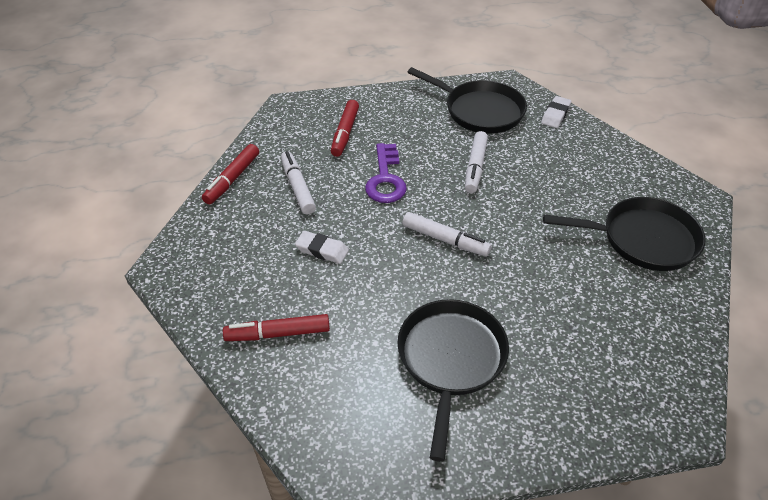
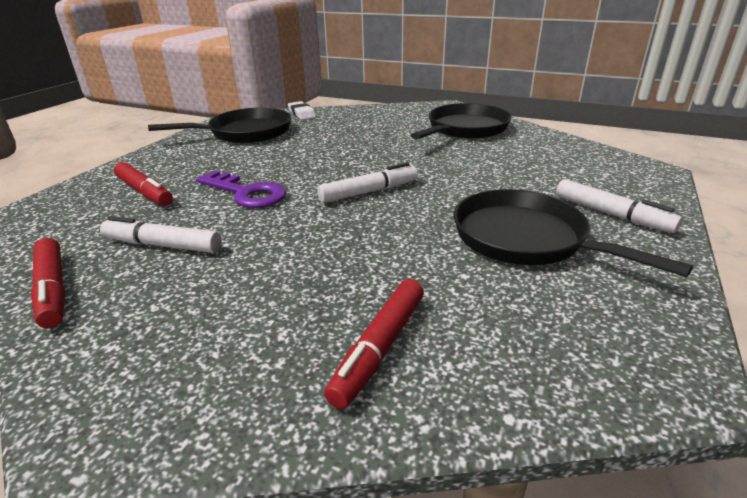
camera: 55 degrees left, 15 degrees down
white eraser [295,231,349,264] -> none
white marker [465,131,488,193] -> white marker moved to [556,179,682,233]

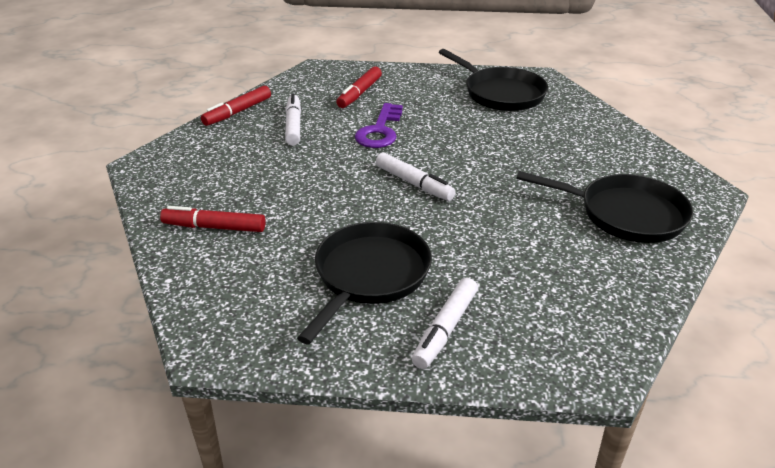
camera: 70 degrees right, 5 degrees up
white eraser [288,101,316,120] -> none

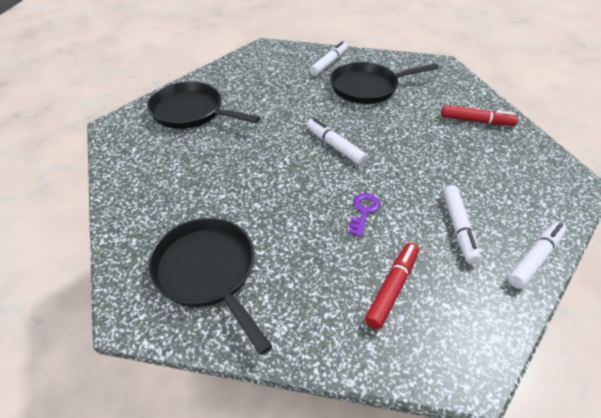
camera: 175 degrees left, 10 degrees up
red marker [201,86,271,126] -> white marker [508,222,567,289]
black pan [297,222,432,344] -> black pan turned 45 degrees clockwise [330,62,439,104]
purple key [355,103,403,148] -> purple key [348,194,380,237], size x0.62

